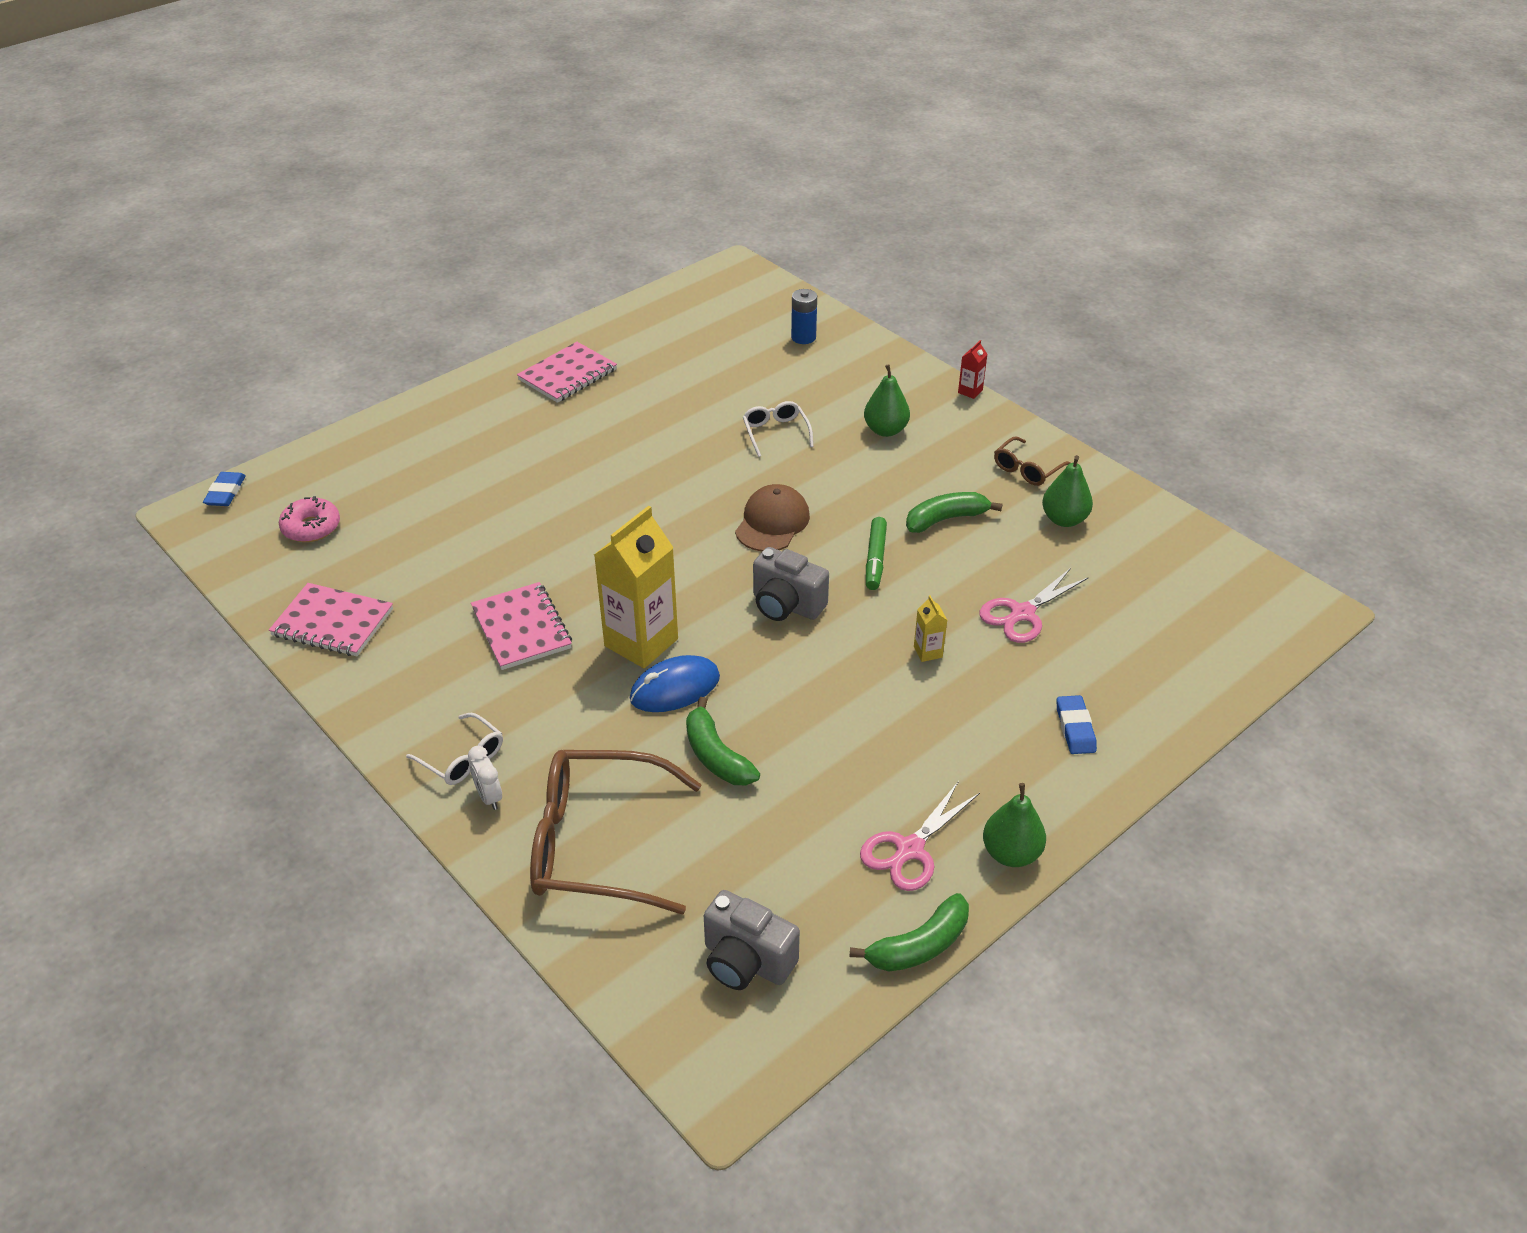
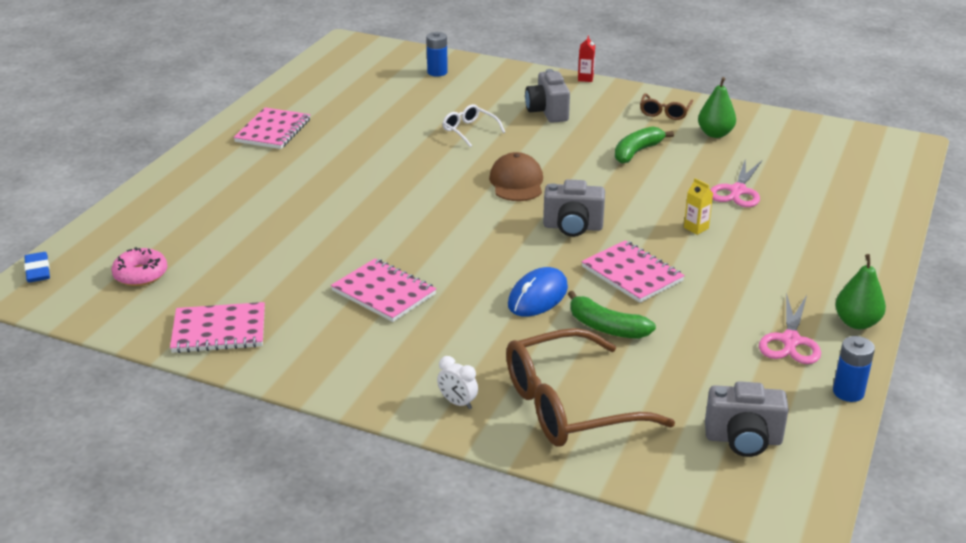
camera: 25 degrees left, 10 degrees down
white glasses [406,713,503,785] -> none
yellow carton [594,506,678,668] -> none
green banana [849,893,969,972] -> blue battery [833,336,875,402]
green pear [864,364,910,437] -> grey camera [525,69,570,123]
green marker [866,517,887,590] -> none
blue eraser [1057,695,1097,754] -> none
none -> pink notebook [581,240,685,303]

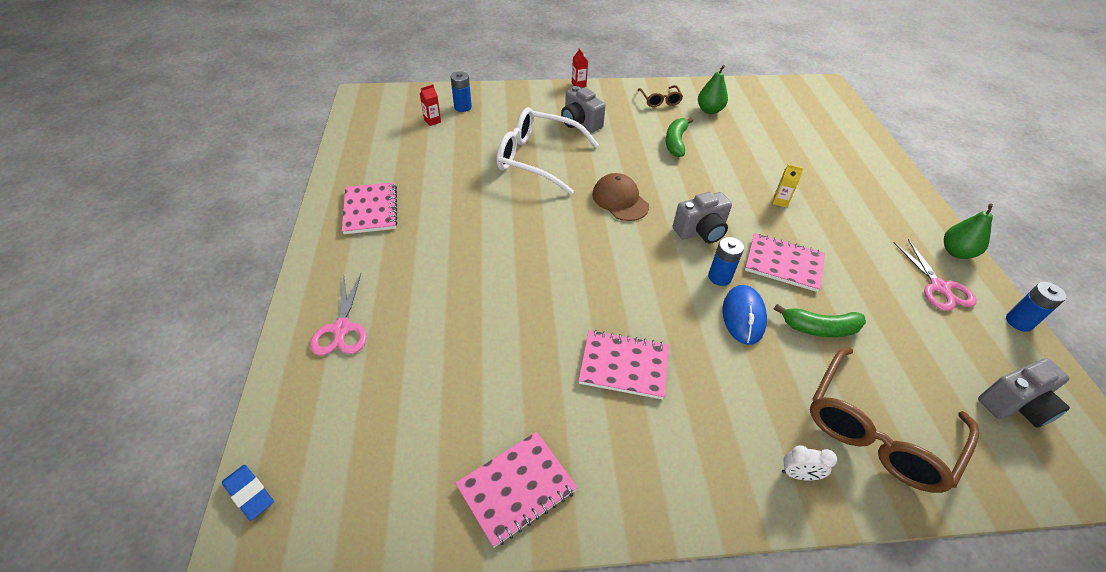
camera: 30 degrees left, 15 degrees up
pink donut [111,247,167,286] -> none
white glasses [442,104,505,147] -> white glasses [497,107,599,195], size x2.08
pink scissors [710,158,762,207] -> pink scissors moved to [310,274,367,356]
none -> red carton [420,84,441,126]
none -> blue battery [708,237,744,286]

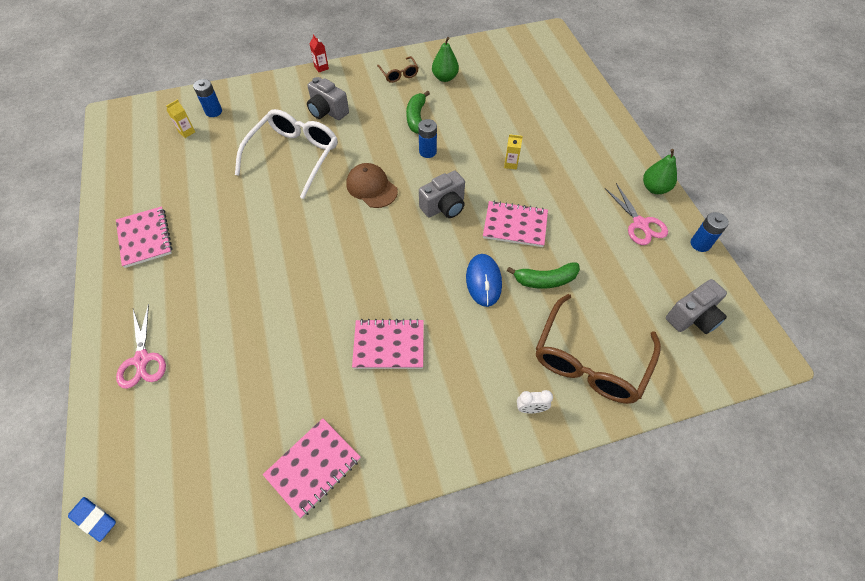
camera: 10 degrees left, 10 degrees up
red carton [420,84,441,126] -> yellow carton [166,100,195,138]
white glasses [497,107,599,195] -> white glasses turned 105 degrees clockwise [235,109,338,199]
blue battery [708,237,744,286] -> blue battery moved to [418,119,437,158]

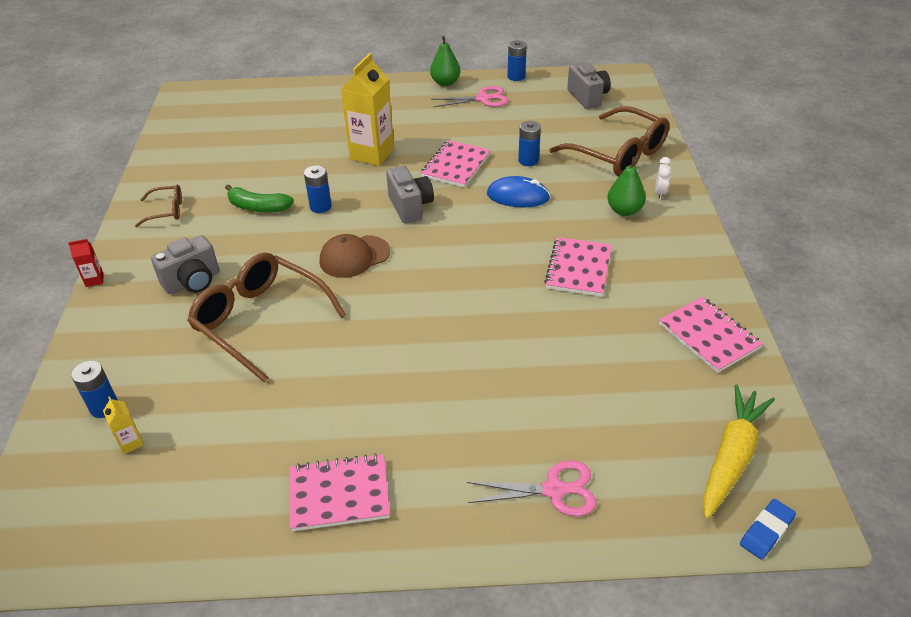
camera: 75 degrees left, 15 degrees down
white glasses [235,109,338,199] -> brown glasses [187,252,346,383]
green pear [432,37,459,82] -> green pear moved to [607,156,646,216]
yellow carton [504,134,523,170] -> yellow carton [340,53,394,166], size x2.36
green banana [507,262,580,289] -> blue battery [518,121,541,166]
none -> yellow carrot [703,385,775,519]

